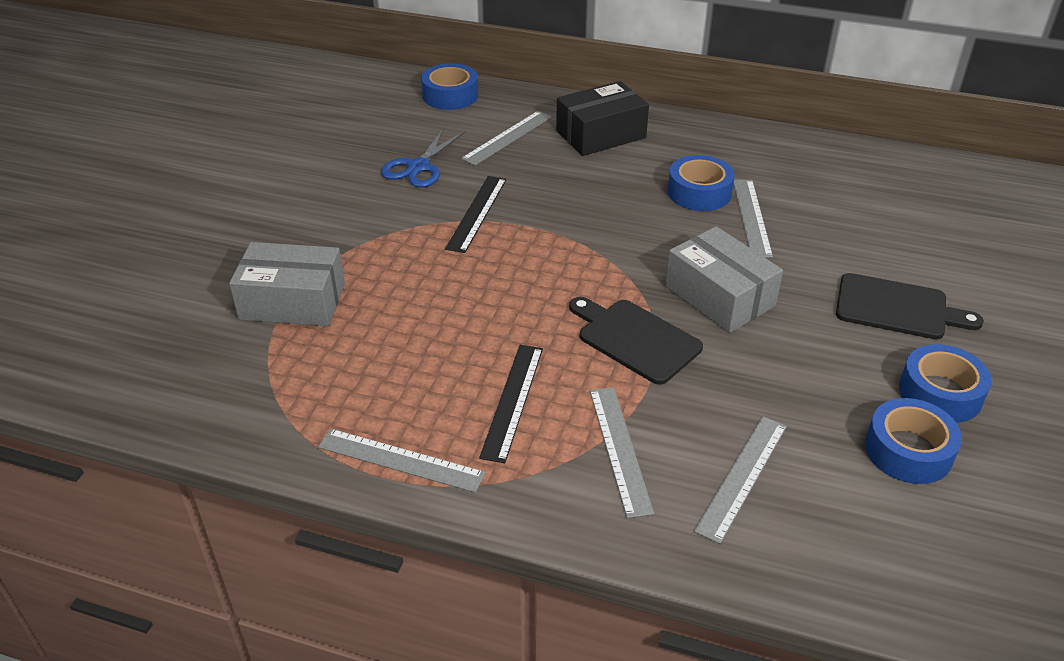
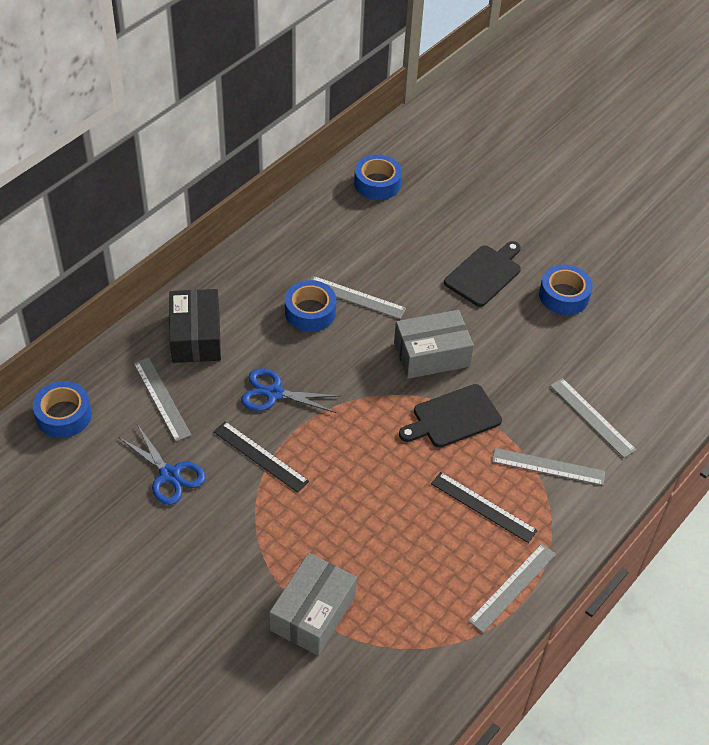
camera: 70 degrees left, 10 degrees up
blue tape [865,398,962,484] -> blue tape moved to [354,154,402,200]
none -> blue scissors [241,368,340,413]

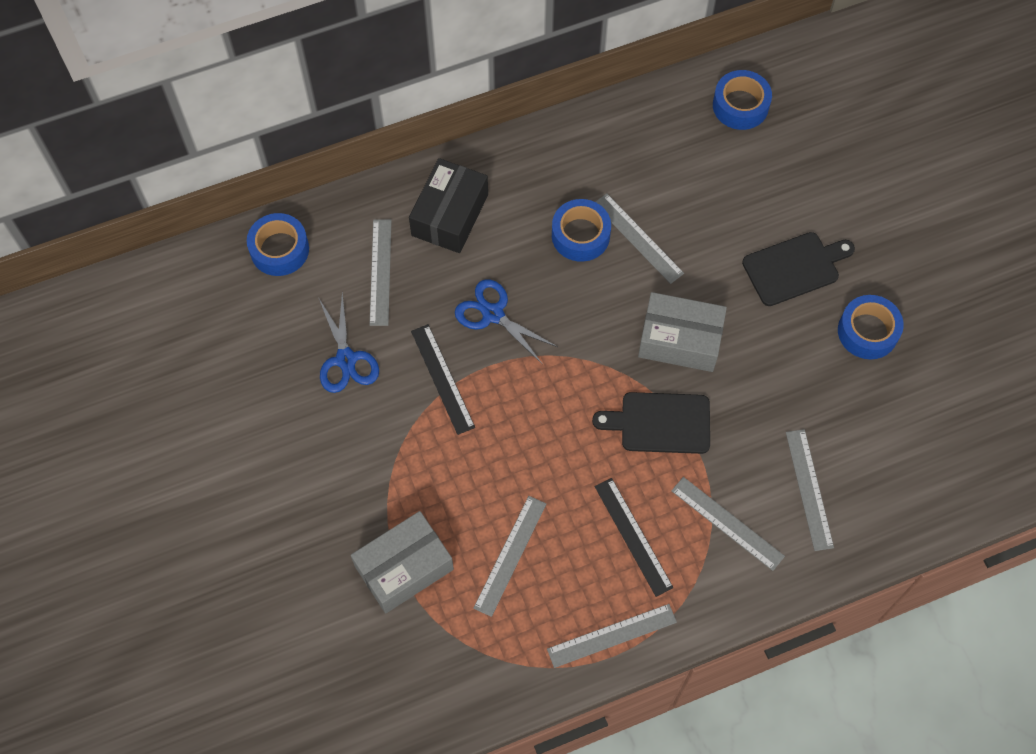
camera: 30 degrees right, 15 degrees up
none -> grey ruler [473,496,546,617]

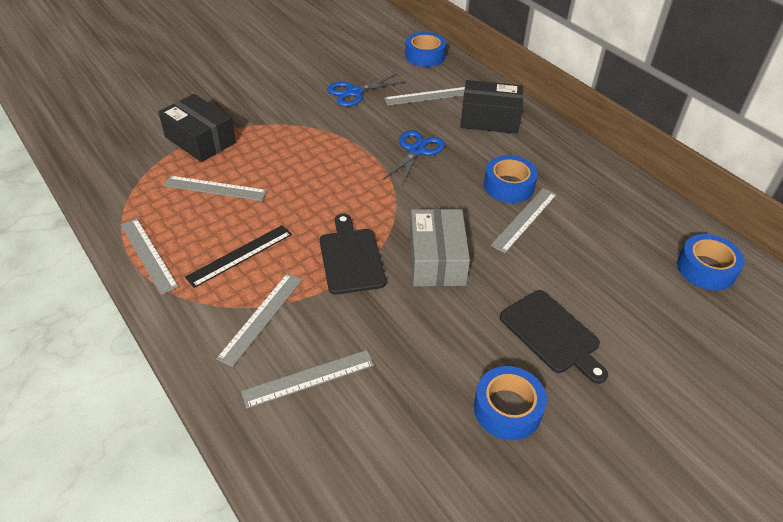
camera: 75 degrees right, 20 degrees down
grey box [351,511,454,613] -> black box [158,94,236,162]
black ruler [411,324,475,435] -> none

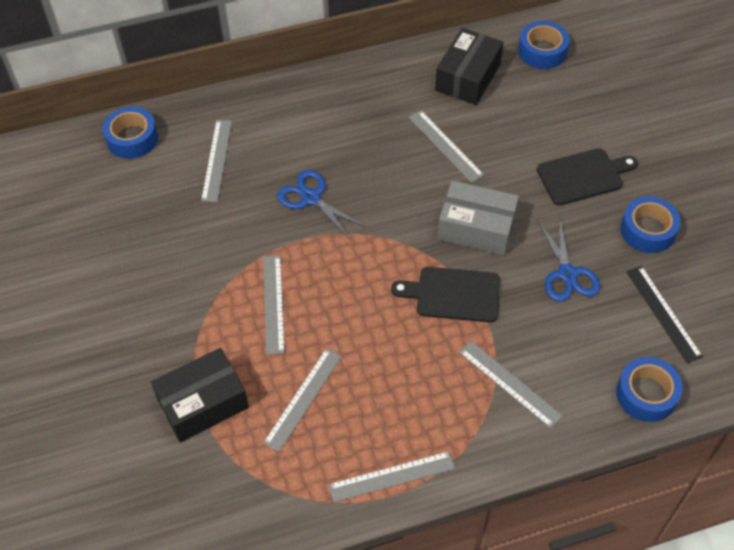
camera: 70 degrees left, 10 degrees up
black ruler [185,225,292,288] -> black ruler moved to [627,266,703,363]
grey ruler [241,350,374,409] -> grey ruler moved to [263,256,285,355]
blue scissors [327,74,405,107] -> blue scissors moved to [538,219,600,302]
black box [460,80,523,134] -> black box moved to [435,28,504,105]
blue tape [484,155,538,203] -> blue tape moved to [616,357,683,422]

